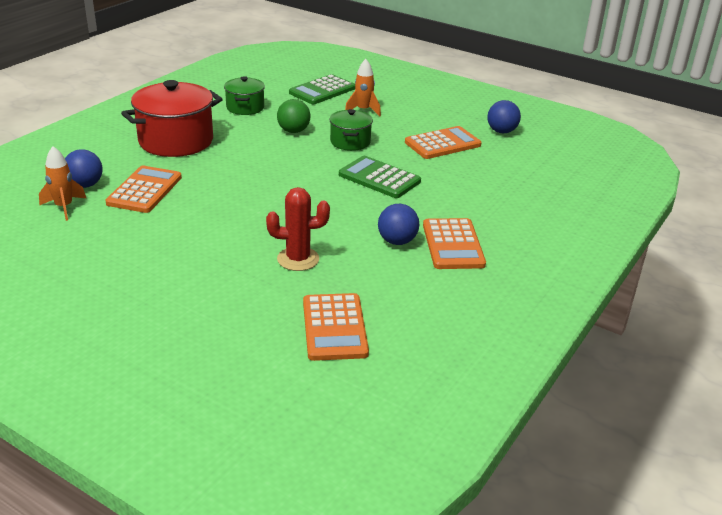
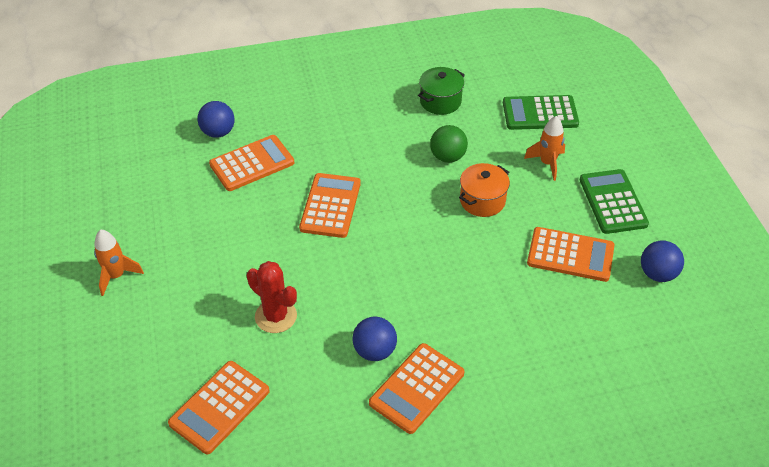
camera: 45 degrees right, 15 degrees up
orange rocket [39,146,86,221] -> orange rocket moved to [94,230,144,296]
red pot [121,80,223,157] -> none
green pot [330,109,373,151] -> orange pot [459,163,510,217]
green calculator [339,156,421,198] -> green calculator moved to [580,169,649,234]
none -> orange calculator [299,173,361,238]

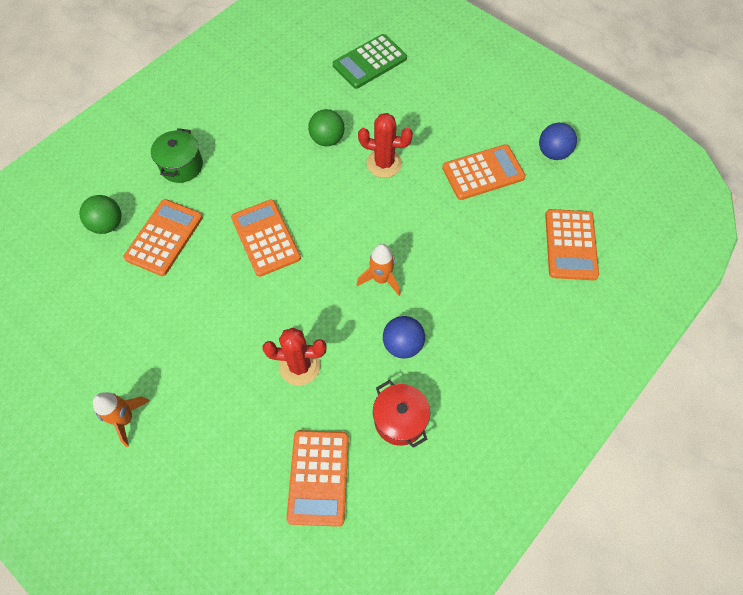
camera: 35 degrees left, 15 degrees up
blue ball [198,101,235,138] -> green ball [79,195,122,234]
orange calculator [369,343,464,434] -> orange calculator moved to [545,209,599,280]
green pot [418,67,465,115] -> green pot moved to [151,128,203,183]
orange pot [459,163,510,217] -> red cactus [358,113,413,178]
orange rocket [524,116,565,181] -> orange rocket moved to [356,244,401,296]
green calculator [580,169,649,234] -> none
none -> red pot [373,380,430,448]

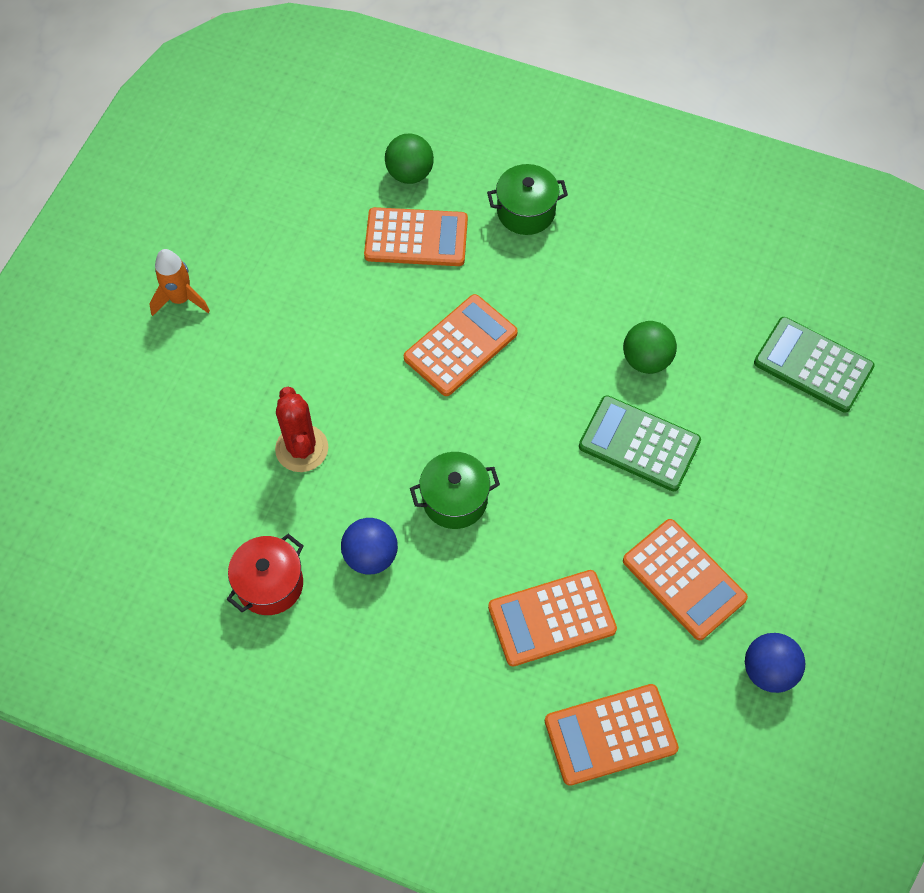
camera: 70 degrees right, 0 degrees up
orange calculator [286,430,349,527] -> orange calculator moved to [488,570,617,667]
orange rocket [356,244,401,296] -> green pot [410,452,500,529]
red cactus [358,113,413,178] -> green calculator [579,395,701,491]

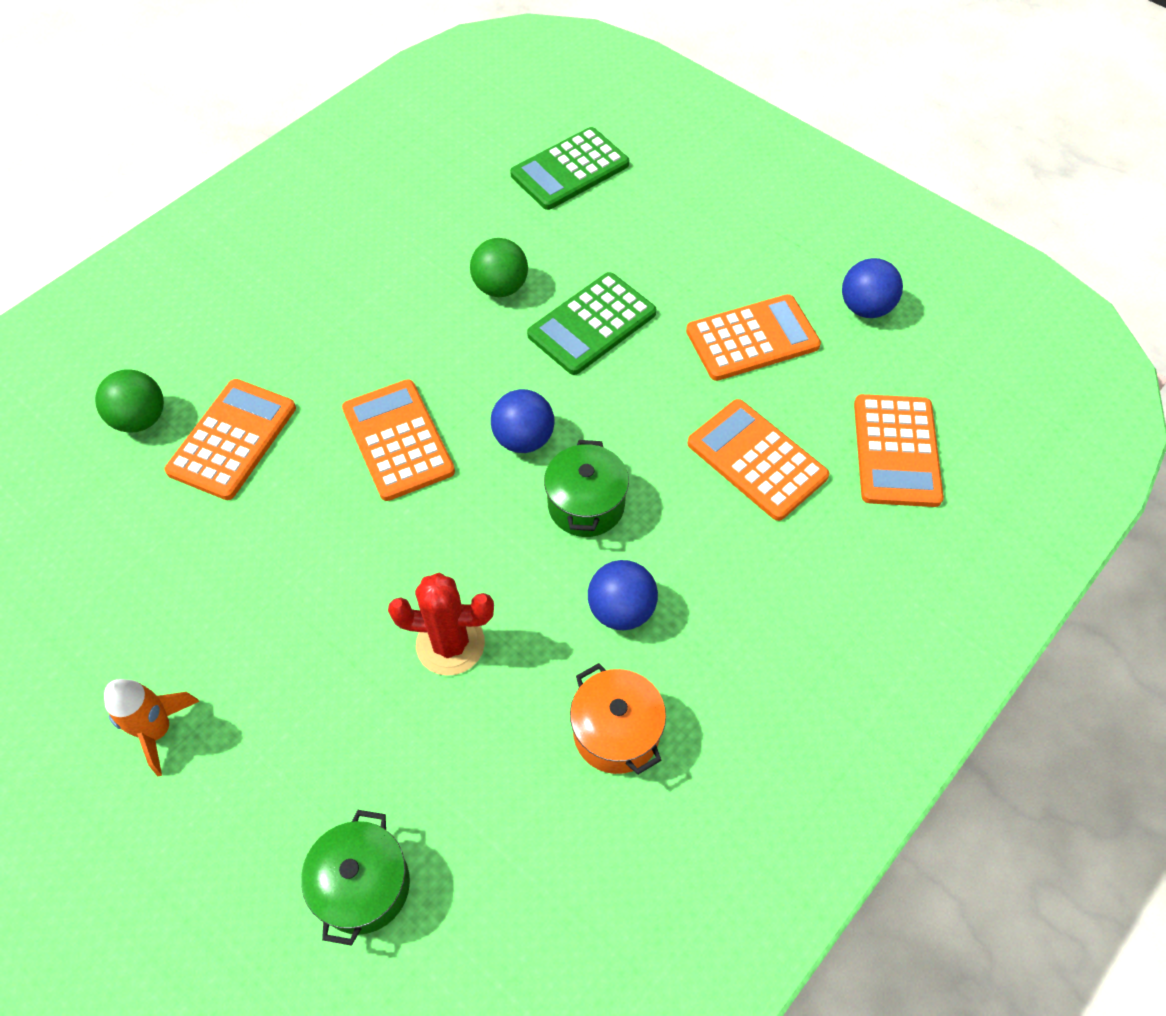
camera: 70 degrees left, 5 degrees down
red pot [227,534,303,615] -> orange pot [570,663,666,774]
green pot [487,164,568,235] -> green pot moved to [301,810,410,946]
orange calculator [488,570,617,667] -> orange calculator turned 135 degrees clockwise [687,399,829,521]
none -> blue ball [491,389,554,453]

